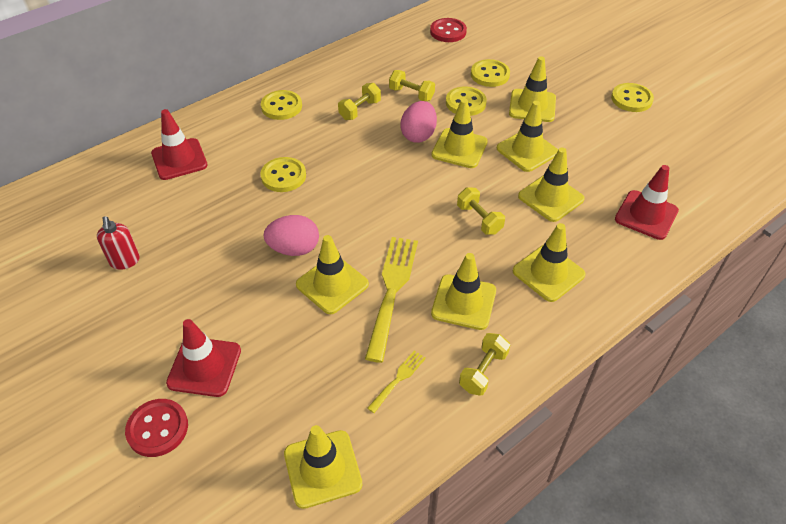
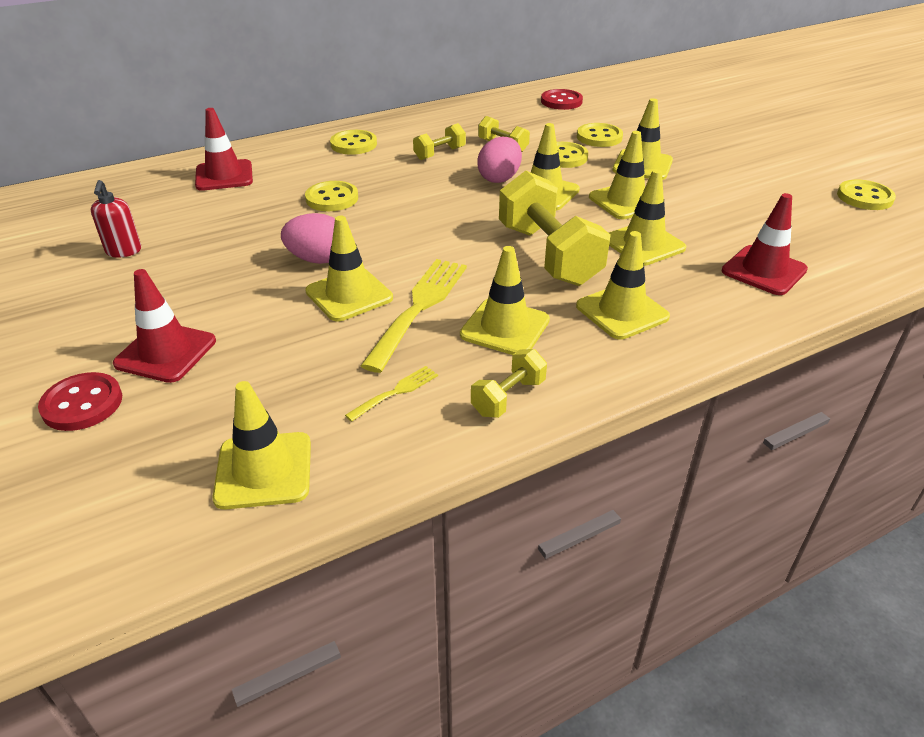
camera: 10 degrees right, 10 degrees down
yellow dumbbell [457,187,505,235] -> yellow dumbbell [499,171,611,286], size x2.05
yellow button [611,83,654,112] -> yellow button moved to [837,180,896,210]

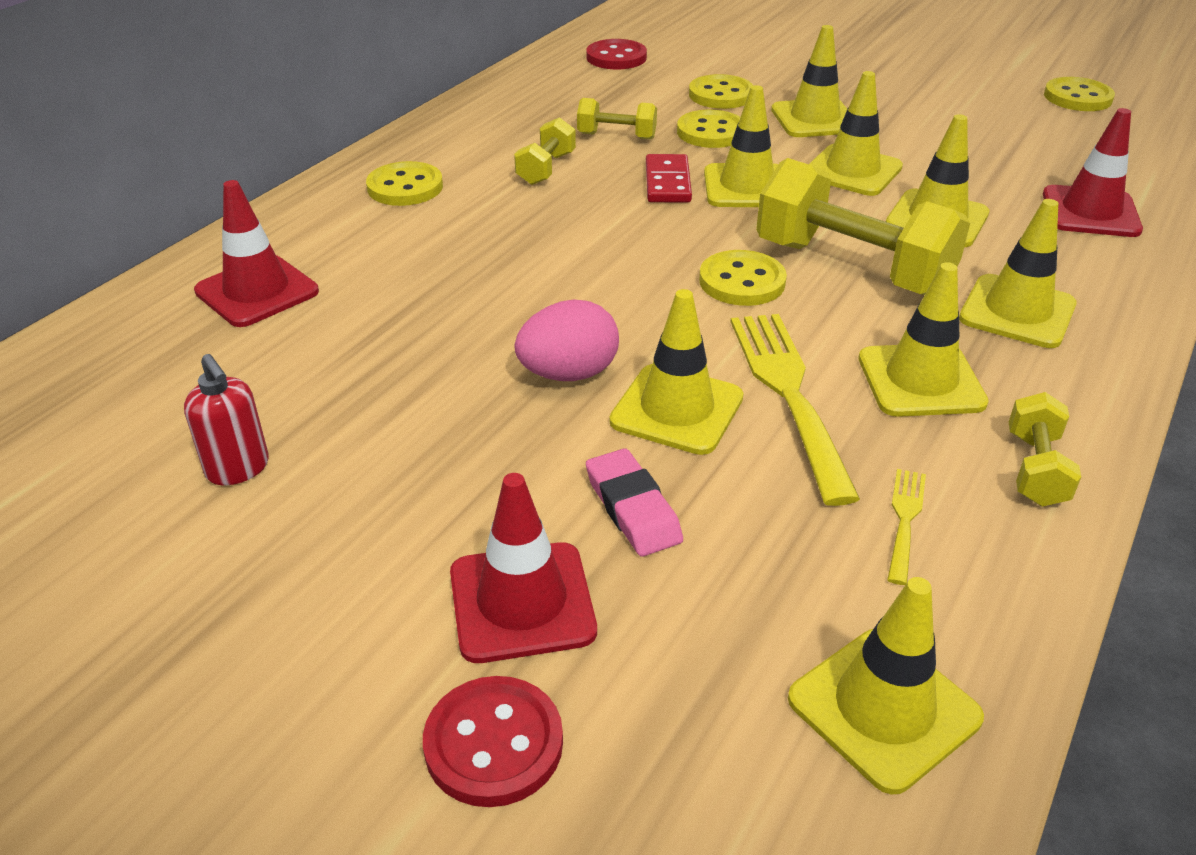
camera: 30 degrees left, 0 degrees up
yellow button [305,181,358,211] -> yellow button moved to [699,250,787,306]
pink egg [477,137,522,183] -> red domino [646,154,692,203]
none -> pink eraser [586,448,683,557]

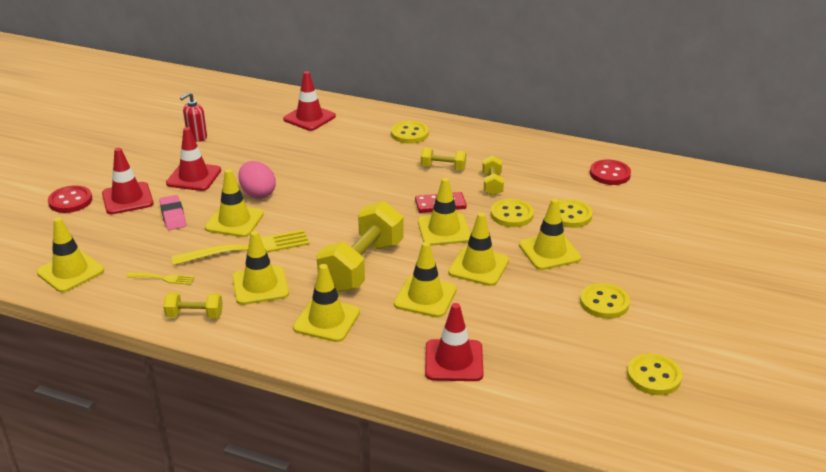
camera: 80 degrees right, 5 degrees down
pink eraser [586,448,683,557] -> pink eraser turned 75 degrees counterclockwise [159,195,186,230]
yellow button [699,250,787,306] -> yellow button moved to [580,283,630,319]
none -> red traffic cone [166,127,221,191]

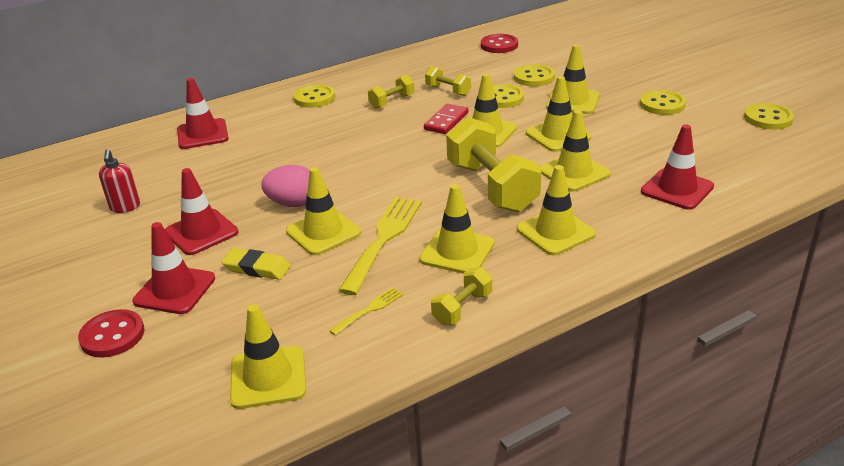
camera: 50 degrees left, 0 degrees up
pink eraser [159,195,186,230] -> yellow eraser [221,248,291,280]

